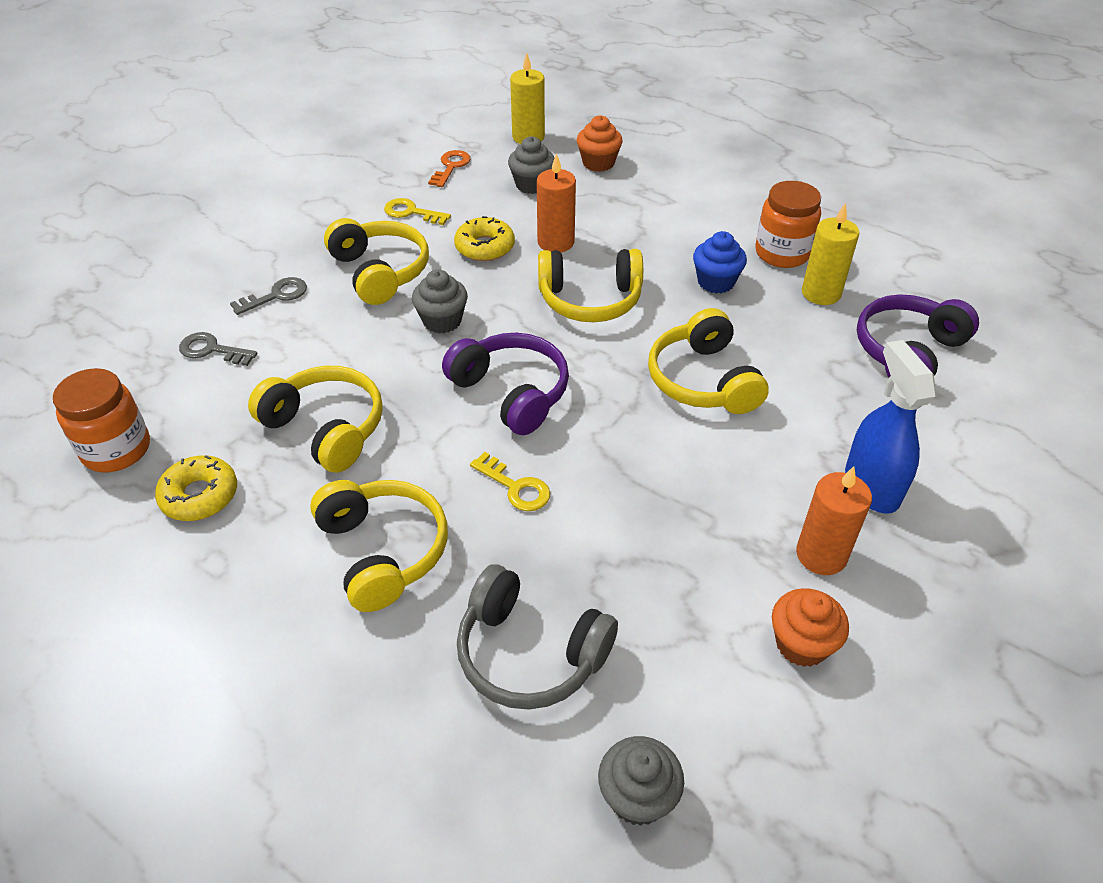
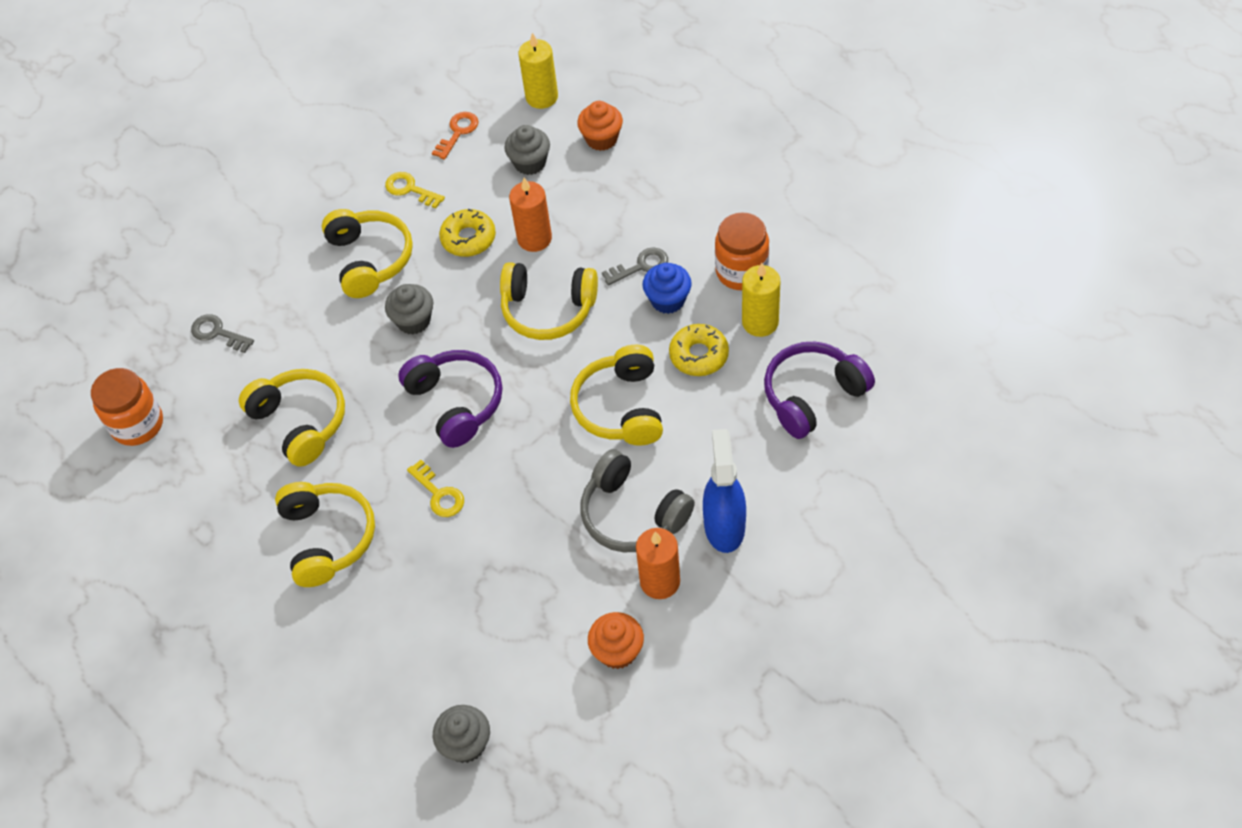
camera: 15 degrees right, 10 degrees up
yellow donut [155,455,237,521] -> yellow donut moved to [669,324,729,376]
grey key [230,277,307,315] -> grey key moved to [602,248,668,285]
grey headphones [457,564,618,710] -> grey headphones moved to [580,449,695,552]

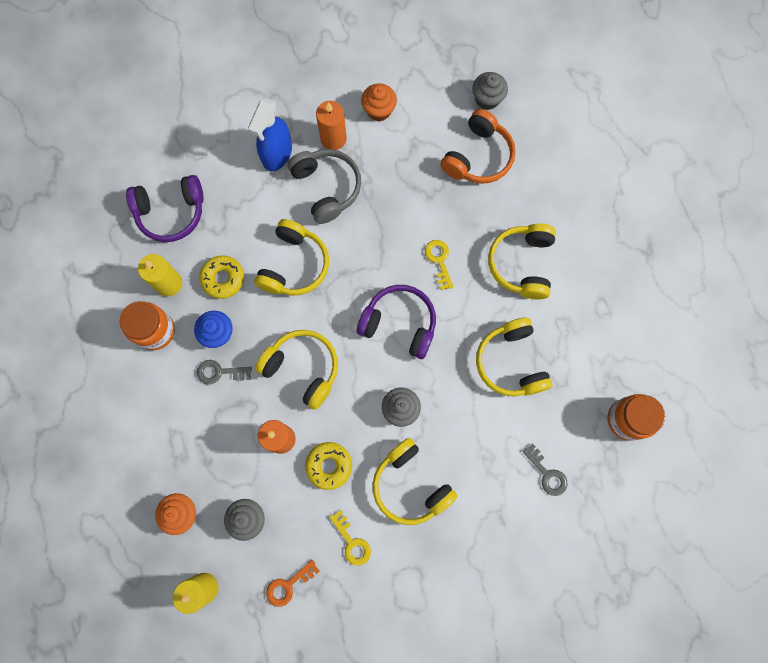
camera: 160 degrees left, 20 degrees up
yellow headphones [322,209,413,298] -> yellow headphones turned 45 degrees counterclockwise [373,438,458,525]
purple headphones [398,350,502,448] -> purple headphones turned 120 degrees clockwise [357,285,436,359]
none -> orange headphones [440,109,516,184]

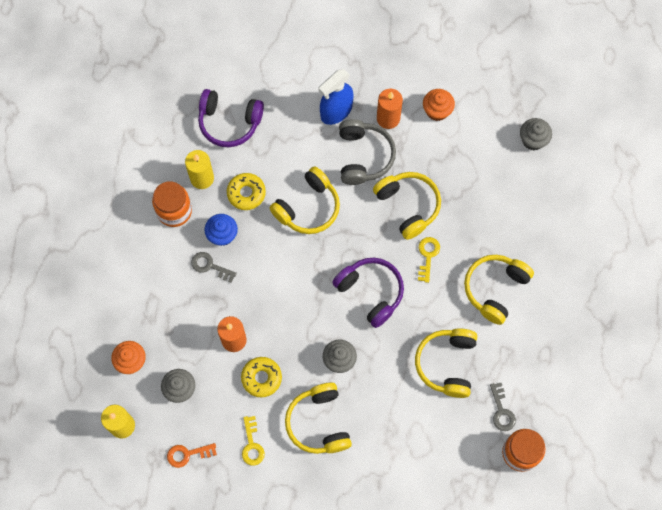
camera: 25 degrees right, 5 degrees down
yellow headphones [255,330,338,410] -> yellow headphones moved to [373,172,441,240]
orange headphones [440,109,516,184] -> none
grey key [523,444,568,496] -> grey key moved to [490,383,516,431]

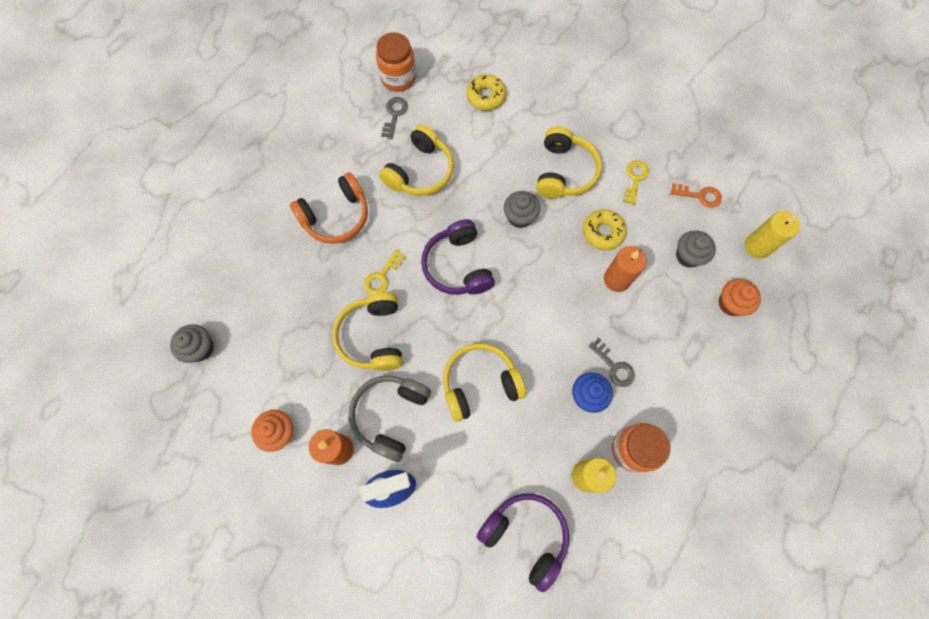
camera: 155 degrees left, 0 degrees up
yellow donut [227,173,266,210] -> yellow donut moved to [466,74,506,110]
yellow headphones [464,255,534,325] -> orange headphones [290,173,368,244]

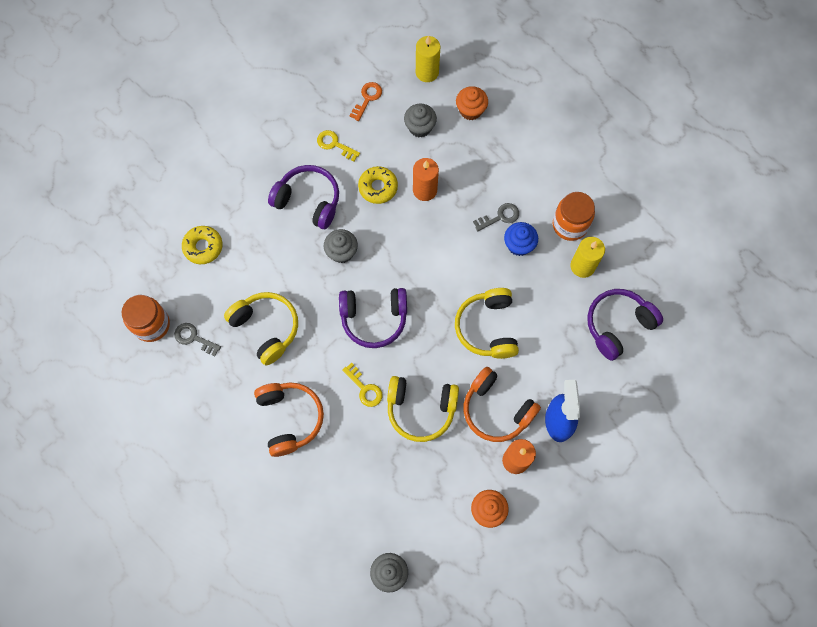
camera: 75 degrees left, 0 degrees up
grey headphones [349,376,431,462] -> orange headphones [464,367,541,442]
yellow headphones [536,127,602,199] -> purple headphones [268,165,339,229]

